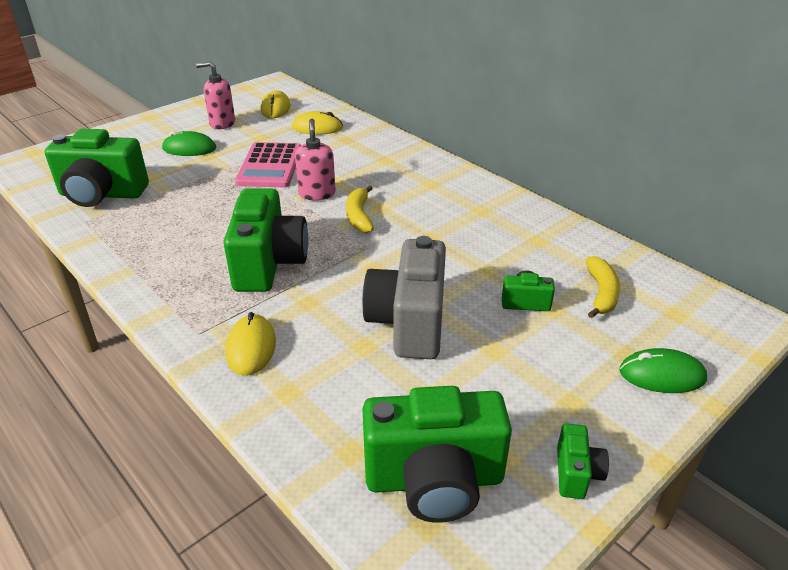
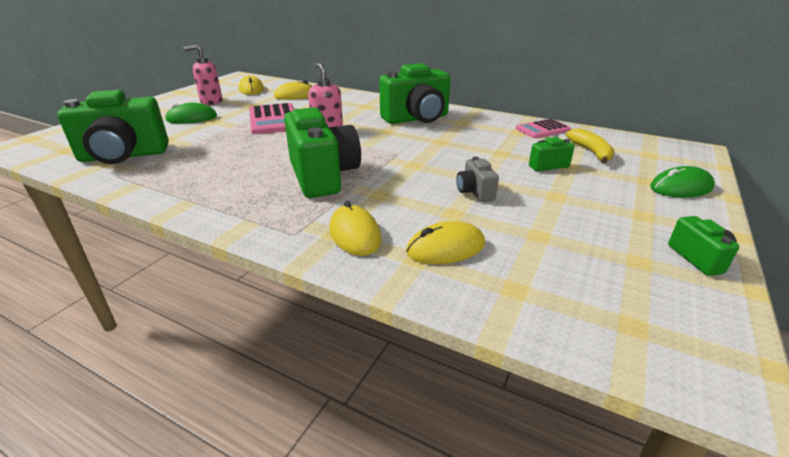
camera: 20 degrees left, 5 degrees down
yellow banana [346,185,374,233] -> none
grey camera [362,236,446,359] -> grey camera [456,157,499,202], size x0.46
green camera [362,386,512,523] -> green camera moved to [379,63,451,124]
none -> yellow mouse [406,221,485,264]
none -> pink calculator [515,119,571,138]

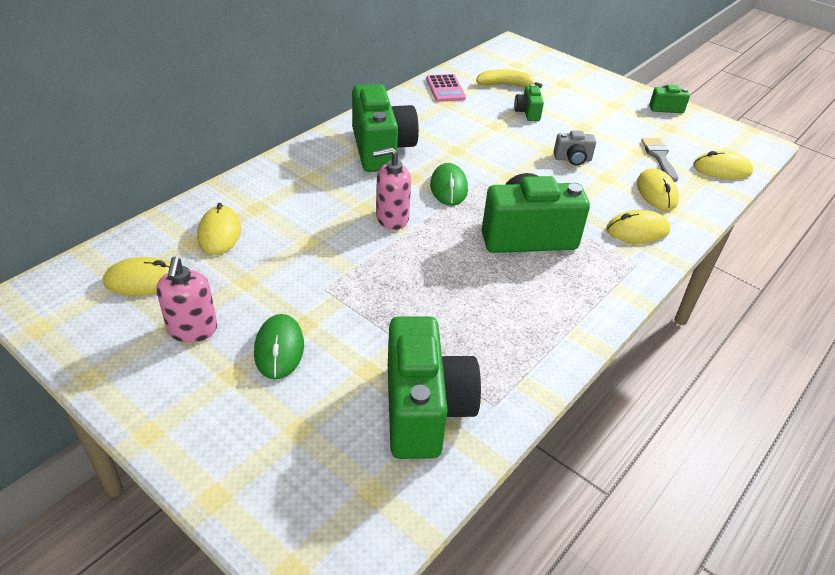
camera: 80 degrees left, 10 degrees up
pink calculator [249,103,294,134] -> none
green mouse [650,166,715,198] -> green mouse moved to [430,163,468,206]
none -> grey brush [641,138,678,182]
none -> yellow mouse [693,151,753,180]

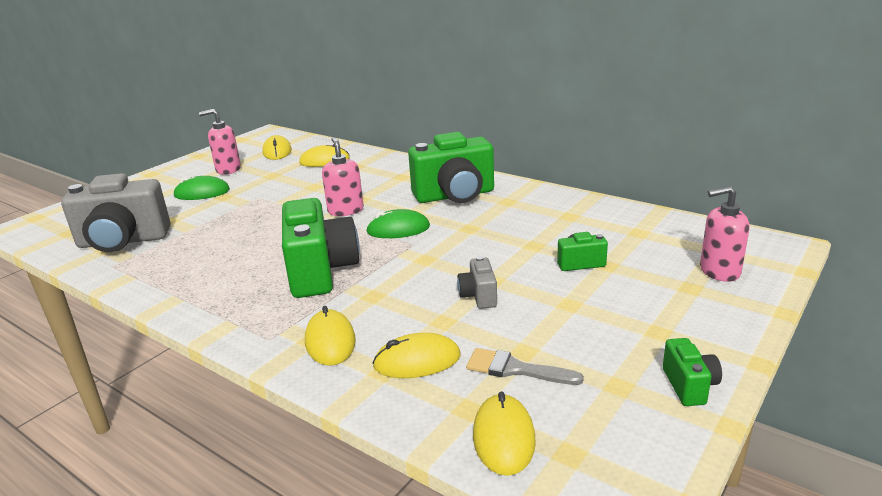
camera: 90 degrees right, 15 degrees down
green camera [388,317,481,459] -> grey camera [61,173,171,252]
pink calculator [426,74,466,102] -> none
yellow banana [476,69,543,88] -> none
grey brush [641,138,678,182] -> grey brush turned 150 degrees counterclockwise [466,348,584,385]
none -> pink soap dispenser [700,186,749,282]

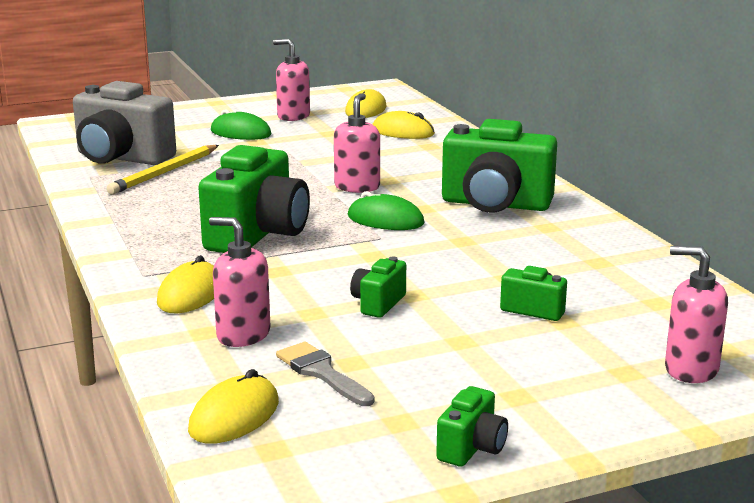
camera: 30 degrees right, 5 degrees down
yellow mouse [372,333,460,378] -> pink soap dispenser [209,217,270,347]
grey camera [457,256,497,309] -> green camera [350,256,406,318]
none -> yellow pencil [107,145,219,195]

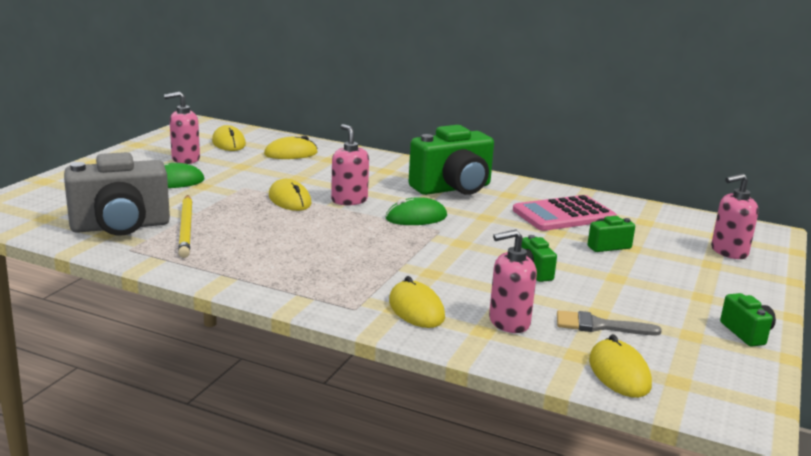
camera: 45 degrees left, 0 degrees up
green camera [198,145,310,253] -> none
none -> yellow mouse [269,179,311,211]
none -> pink calculator [513,195,617,231]

